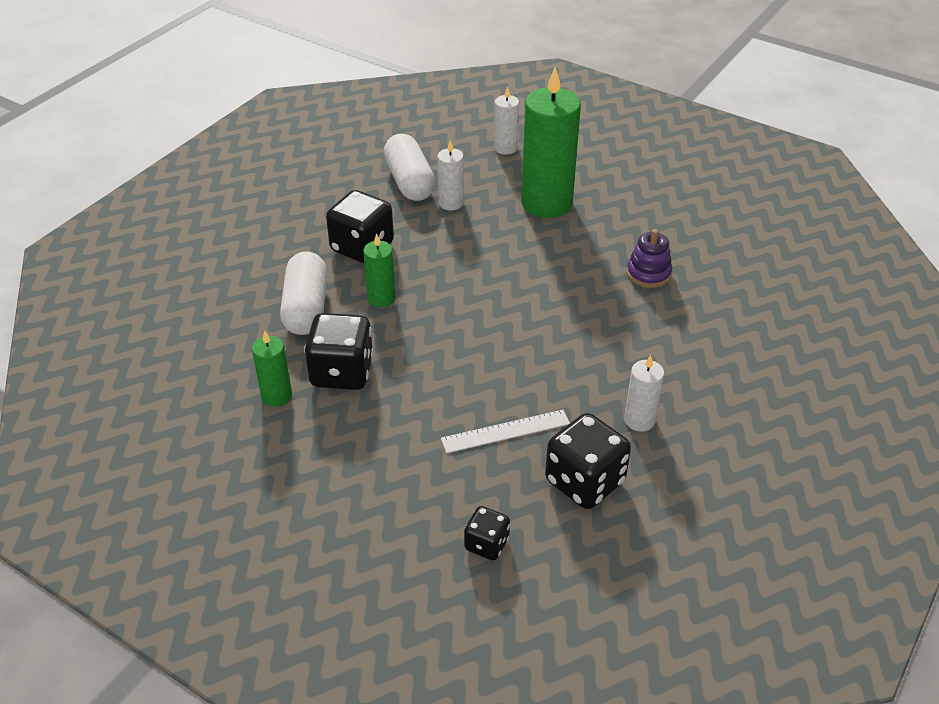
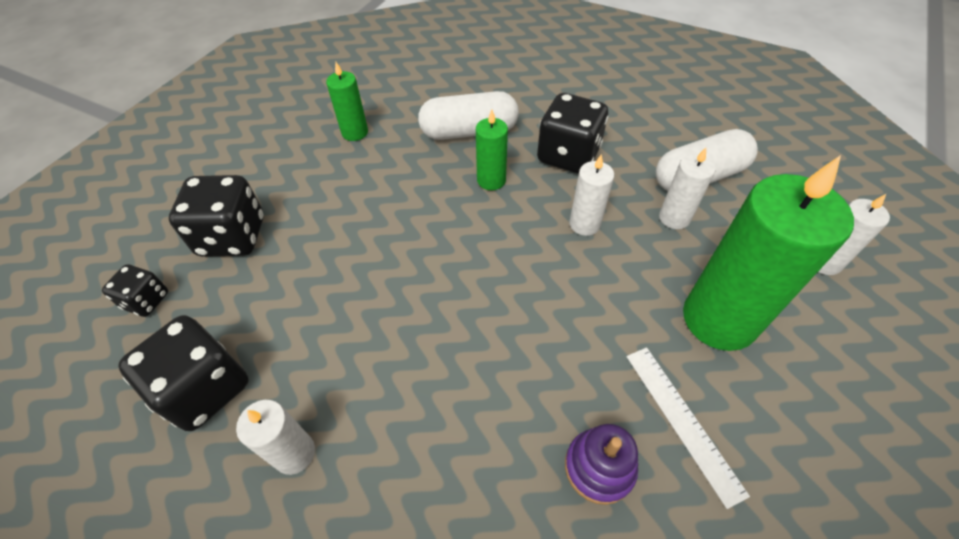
camera: 85 degrees right, 10 degrees up
black dice [304,313,374,390] -> black dice moved to [169,175,264,257]
white ruler [441,410,570,453] -> white ruler moved to [626,347,750,509]
none -> white candle [569,154,614,236]

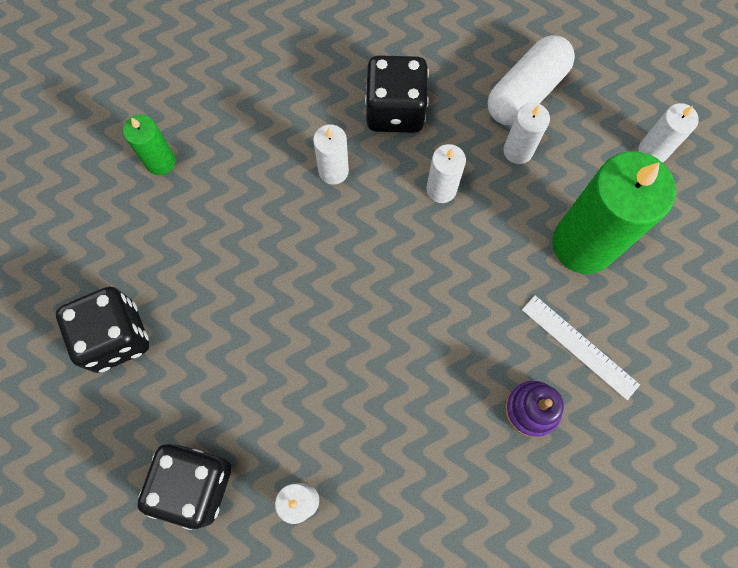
camera: 25 degrees left, 20 degrees up
black dice [102,264,168,317] -> none
white capsule [418,91,519,140] -> none
green candle [476,110,508,190] -> white candle [313,124,349,185]

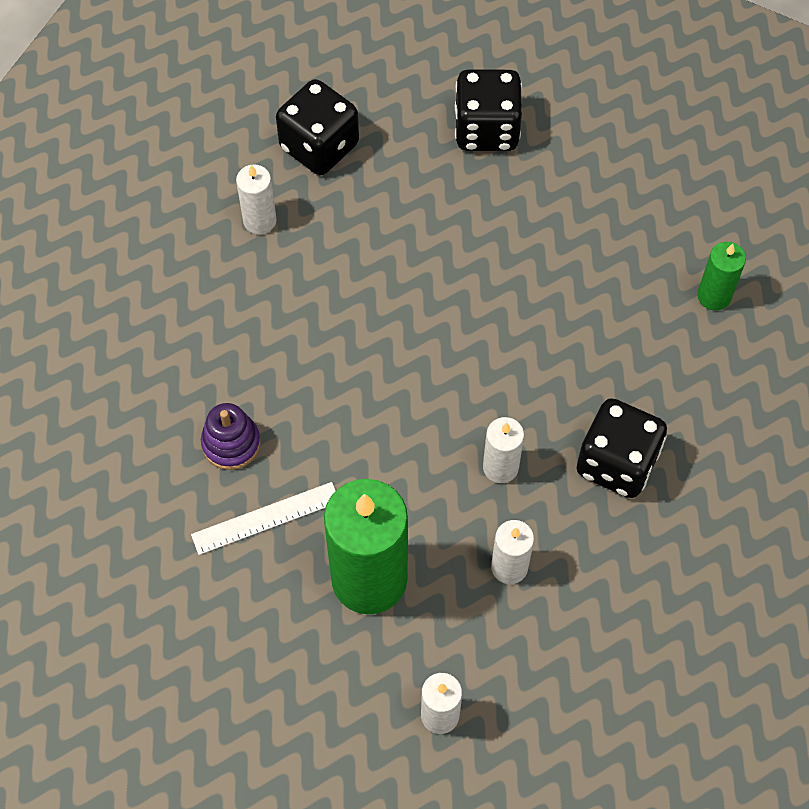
camera: 115 degrees right, 10 degrees down
green candle [123,115,176,175] -> green candle moved to [697,242,746,311]
white candle [313,124,349,185] -> none
white capsule [488,35,575,125] -> none

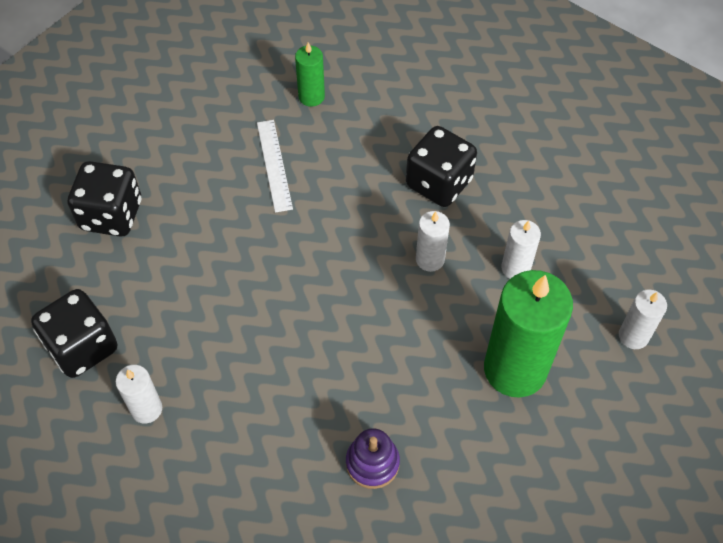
camera: 80 degrees left, 5 degrees down
white ruler [191,482,336,555] -> white ruler moved to [257,120,293,213]

